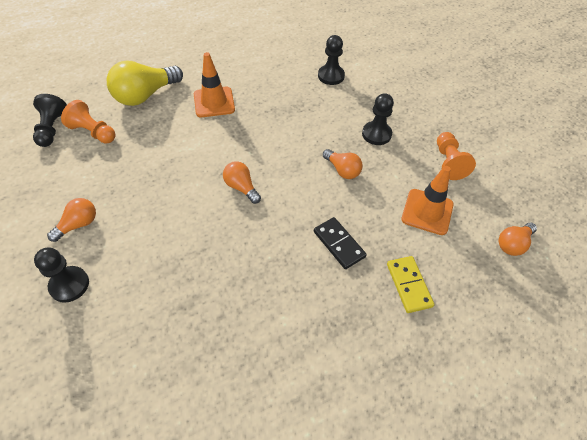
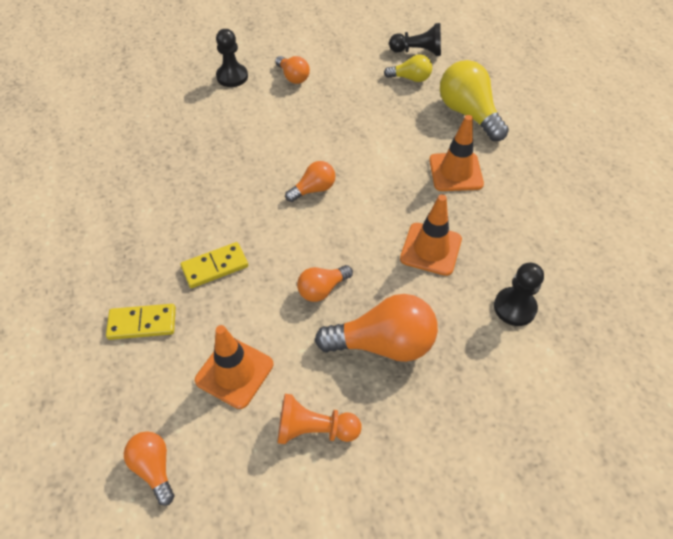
camera: 100 degrees right, 0 degrees up
orange pawn [61,100,116,144] -> yellow light bulb [384,54,432,82]
black domino [314,217,367,269] -> yellow domino [181,242,248,288]
black pawn [362,93,394,145] -> orange light bulb [315,294,438,362]
none -> orange traffic cone [400,194,462,276]

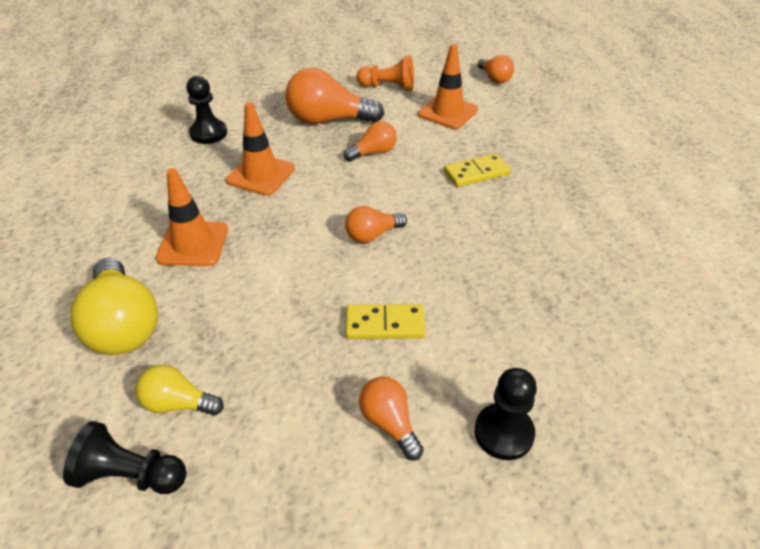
camera: 175 degrees left, 10 degrees down
yellow domino [106,304,176,340] -> yellow domino moved to [346,304,426,339]

